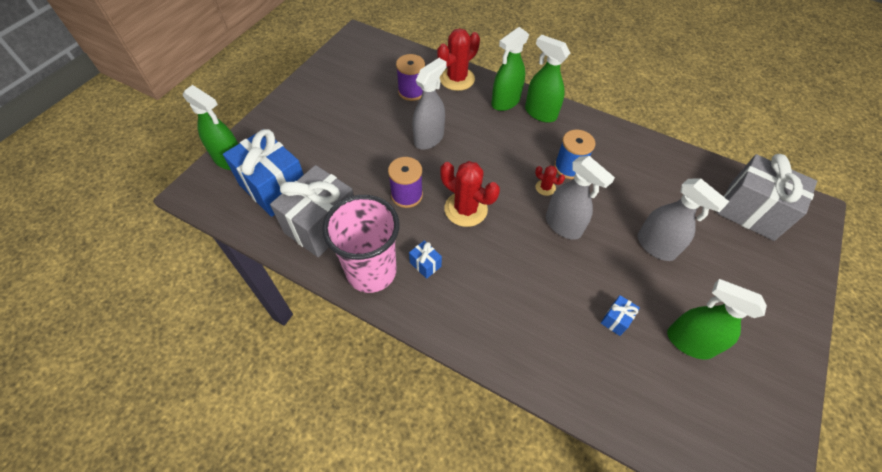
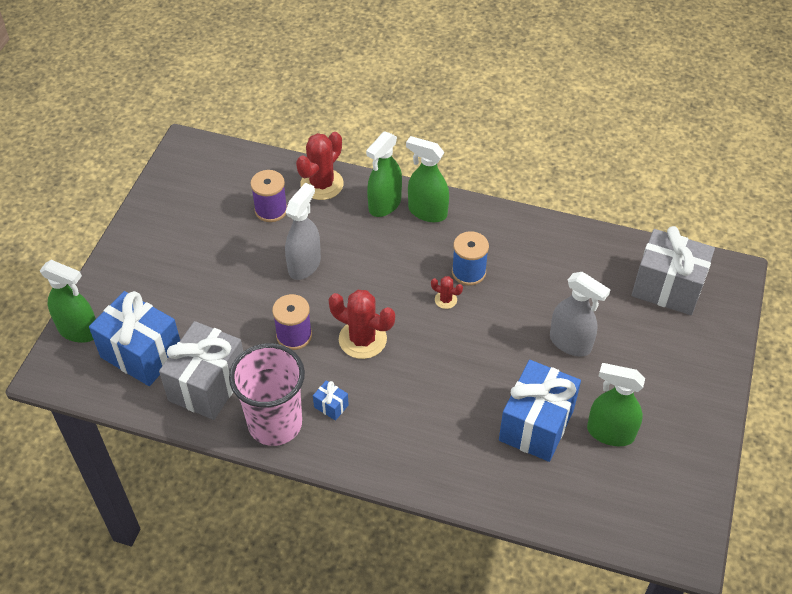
camera: 10 degrees left, 5 degrees down
grey spray bottle [546,156,615,240] -> none
blue gift [601,295,640,336] -> blue gift [499,360,581,462], size x2.45

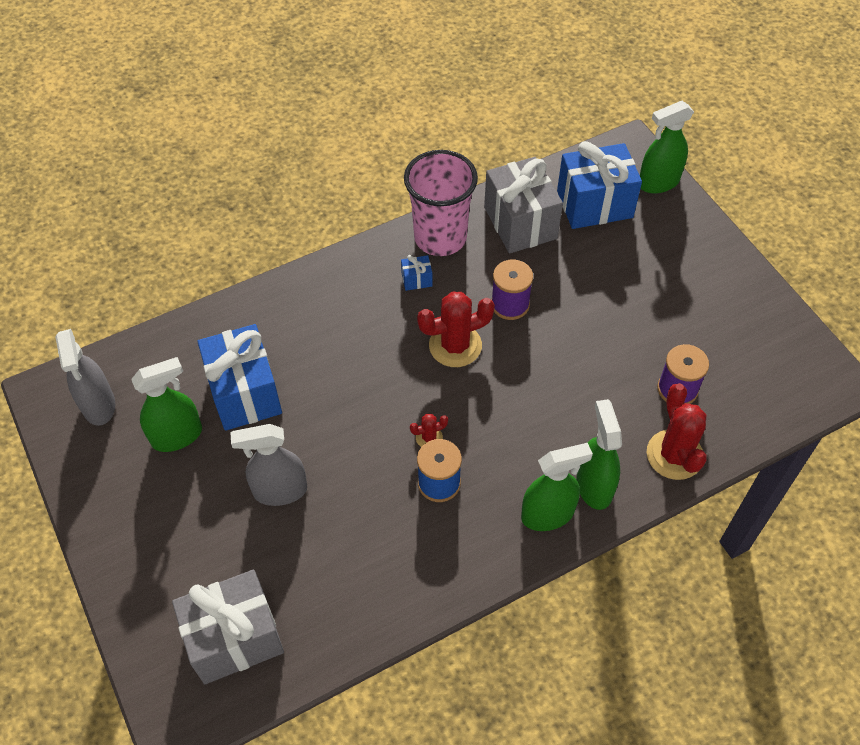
camera: 135 degrees right, 5 degrees up
grey spray bottle [285,183,321,280] -> grey spray bottle moved to [55,329,115,426]

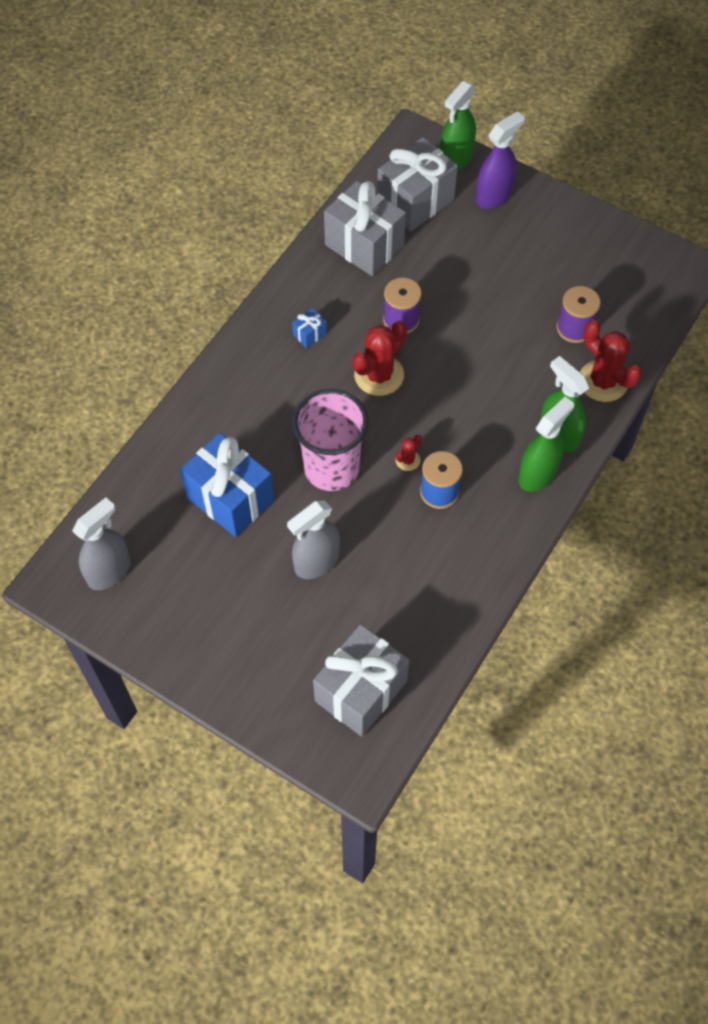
camera: 30 degrees left, 5 degrees up
grey spray bottle [55,329,115,426] -> grey spray bottle turned 90 degrees counterclockwise [72,497,131,590]
green spray bottle [131,357,202,452] -> none
pink cup [404,150,478,256] -> pink cup moved to [292,389,369,491]
blue gift [557,141,642,229] -> grey gift [377,137,458,232]
none -> purple spray bottle [476,111,525,209]

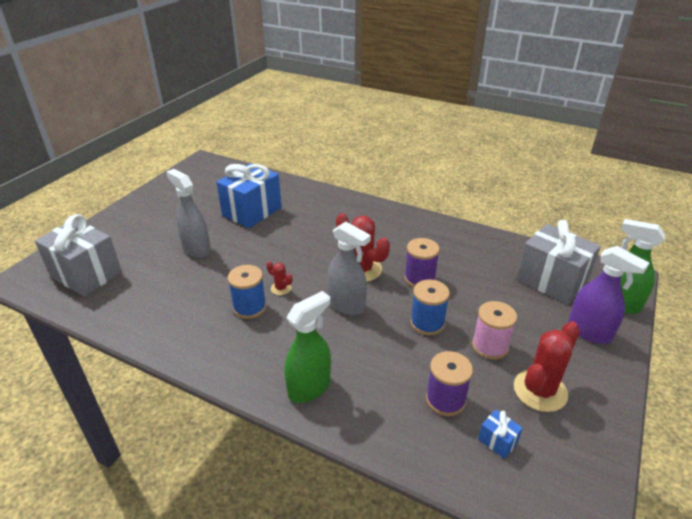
camera: 85 degrees right, 25 degrees down
grey spray bottle [72,497,131,590] -> grey spray bottle moved to [327,222,371,315]
blue gift [292,308,327,348] -> blue gift moved to [478,410,523,459]
pink cup [292,389,369,491] -> none
grey gift [324,181,406,276] -> none
green spray bottle [518,397,574,492] -> none
red cactus [580,320,642,402] -> red cactus moved to [514,321,580,412]
none -> blue spool [410,280,450,335]
none -> pink spool [472,301,517,360]

